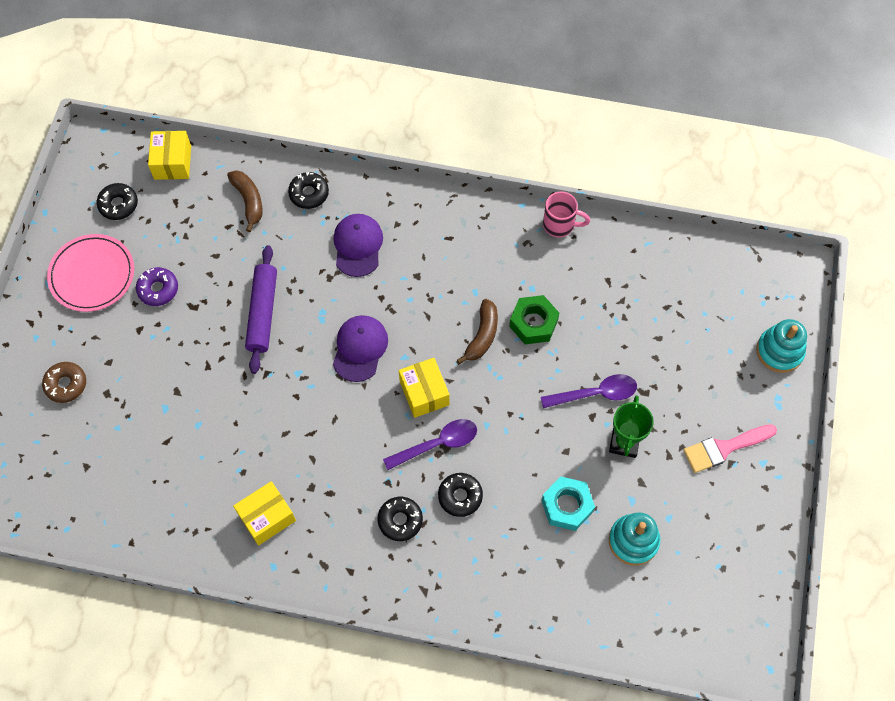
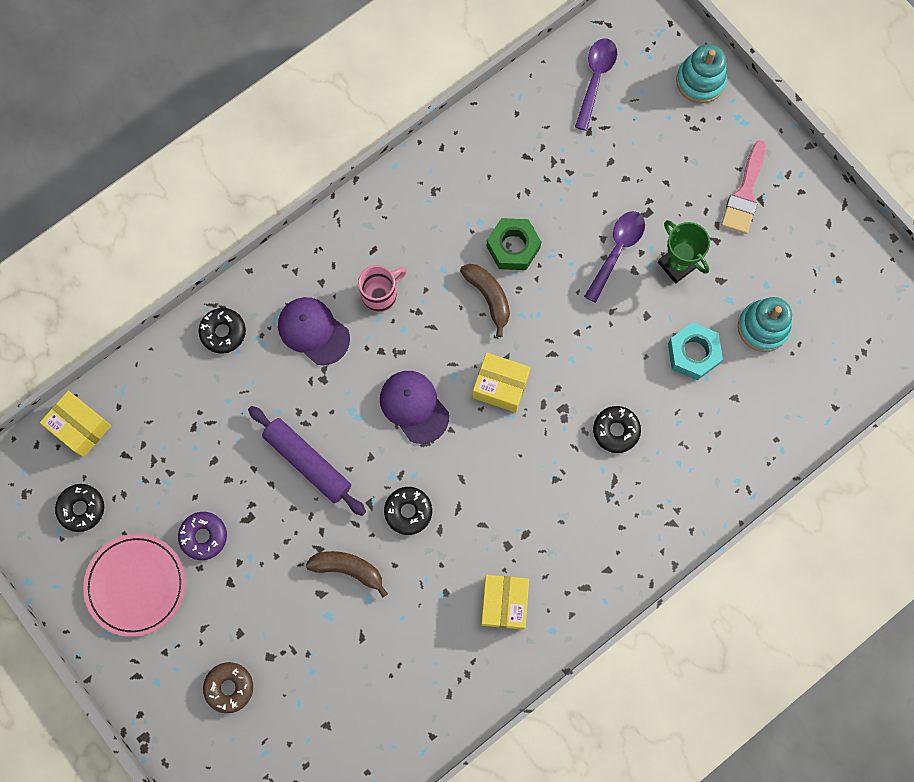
camera: 50 degrees left, 10 degrees up
brown banana [227,170,263,232] -> brown banana moved to [306,551,388,598]
black donut [377,497,423,541] -> black donut moved to [384,487,432,535]
purple spoon [383,419,477,470] -> purple spoon moved to [575,38,617,131]
pink mug [543,191,590,237] -> pink mug moved to [358,265,407,312]

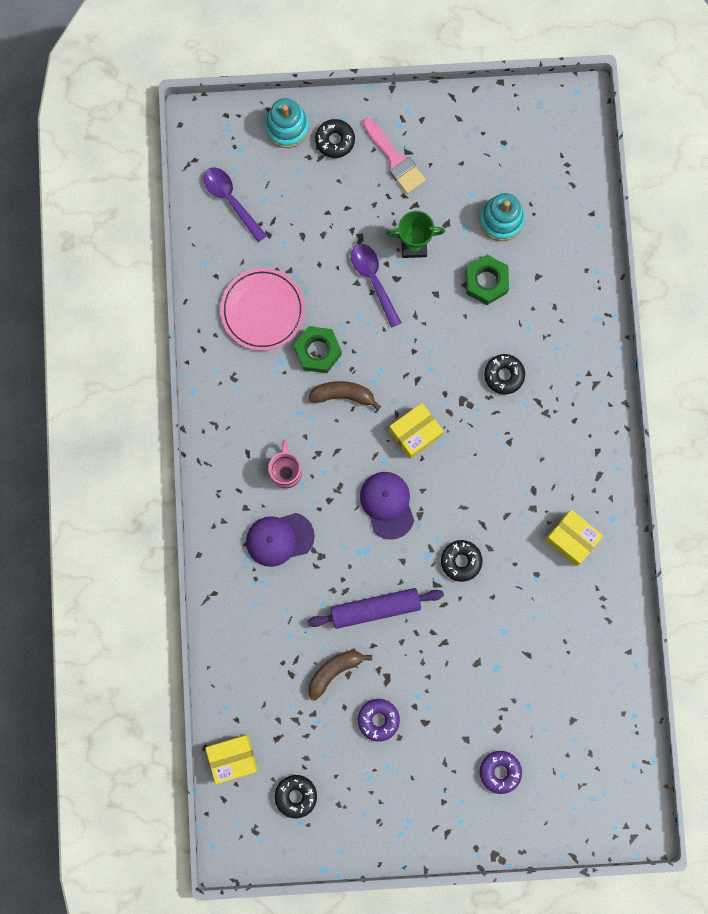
camera: 55 degrees left, 5 degrees up
pink plate [83,534,186,637] -> pink plate moved to [220,268,305,351]
black donut [198,308,246,354] -> black donut moved to [315,119,355,158]
brown donut [203,662,253,713] -> purple donut [479,751,522,794]
brown banana [306,551,388,598] -> brown banana moved to [308,650,372,701]
purple cap [380,371,449,444] -> purple cap turned 75 degrees clockwise [360,472,414,540]
turquoise nut [668,322,723,380] -> green nut [466,255,509,305]

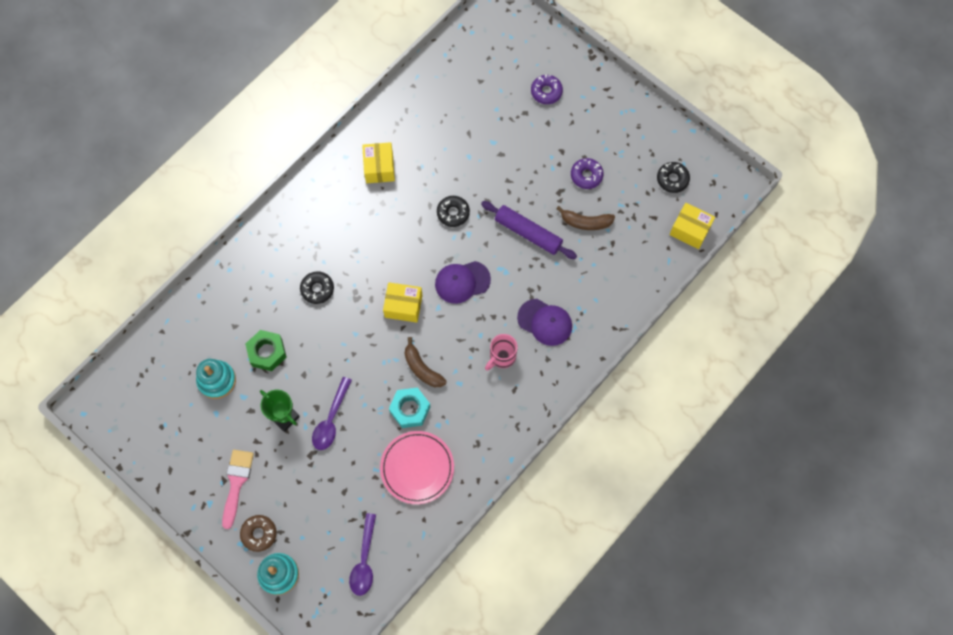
camera: 135 degrees left, 10 degrees down
green nut [294,326,342,373] -> turquoise nut [389,387,430,428]
black donut [315,119,355,158] -> brown donut [240,515,277,552]
purple cap [360,472,414,540] -> purple cap turned 45 degrees clockwise [435,261,491,304]

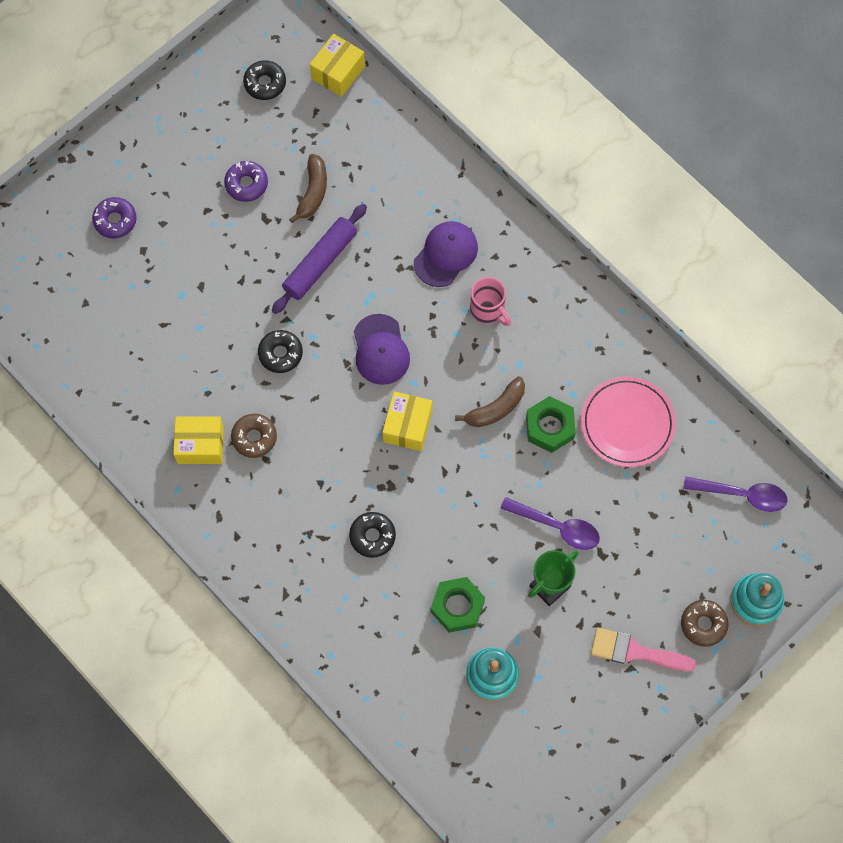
camera: 85 degrees left, 0 degrees up
turquoise nut [389,387,430,428] -> green nut [526,396,576,453]
none -> brown donut [231,414,277,458]

